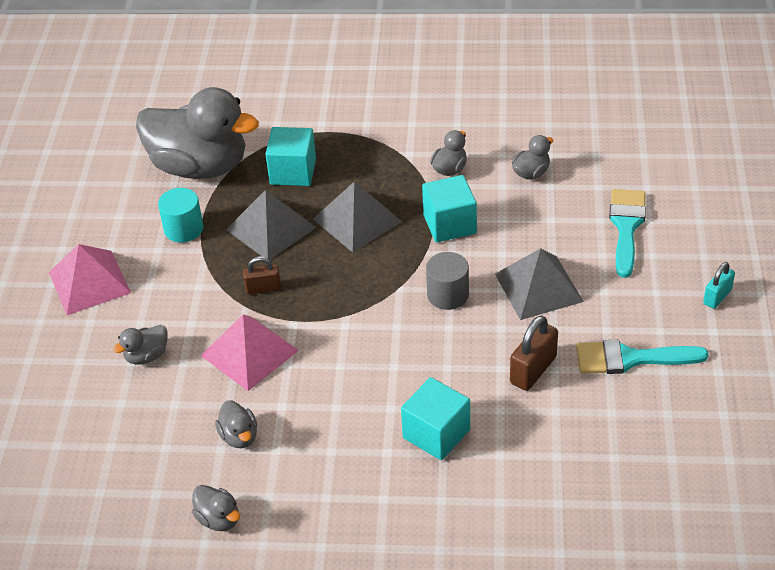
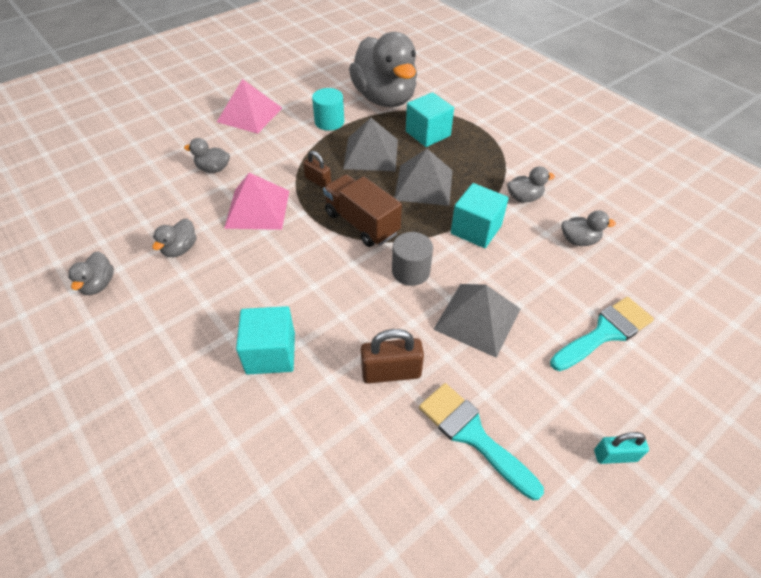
camera: 45 degrees right, 5 degrees up
none -> brown truck [323,175,402,247]

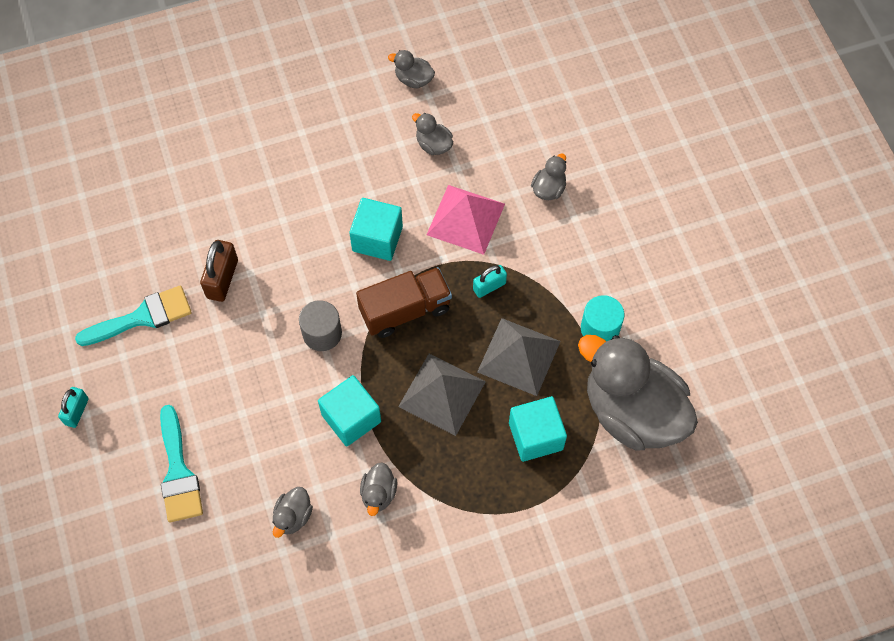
camera: 110 degrees right, 15 degrees up
pink pyramid [217,79,282,134] -> none
turquoise cube [236,306,295,375] -> turquoise cube moved to [349,198,403,261]
brown padlock [303,151,331,188] -> turquoise padlock [473,265,507,298]
grey duck [349,32,417,107] -> grey duck turned 45 degrees clockwise [578,335,698,451]
grey pyramid [433,284,520,358] -> none

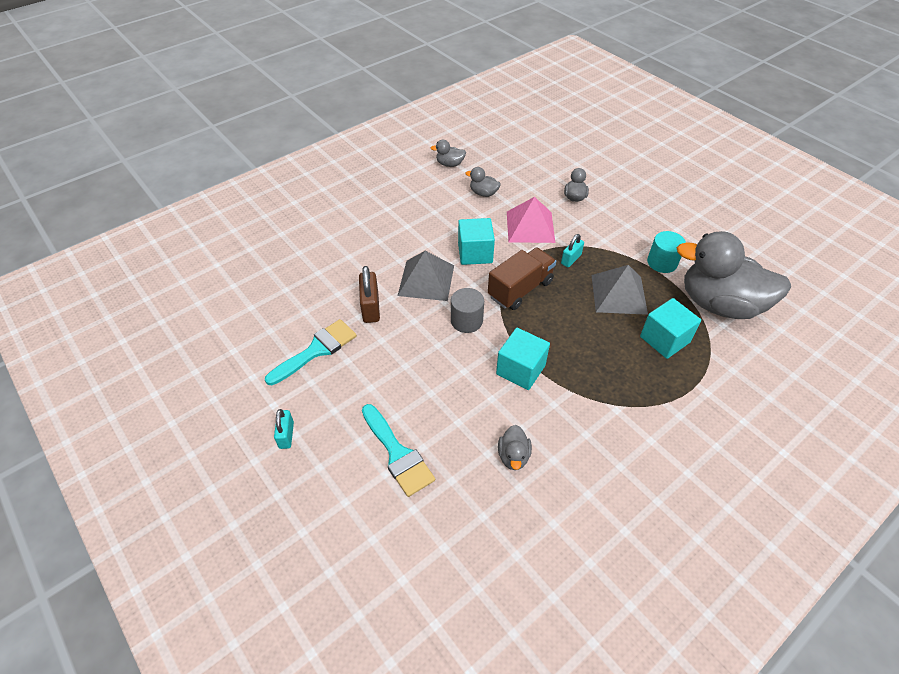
camera: 20 degrees left, 15 degrees down
grey duck [360,463,397,516] -> none
grey pyramid [398,354,486,436] -> grey pyramid moved to [398,251,454,301]

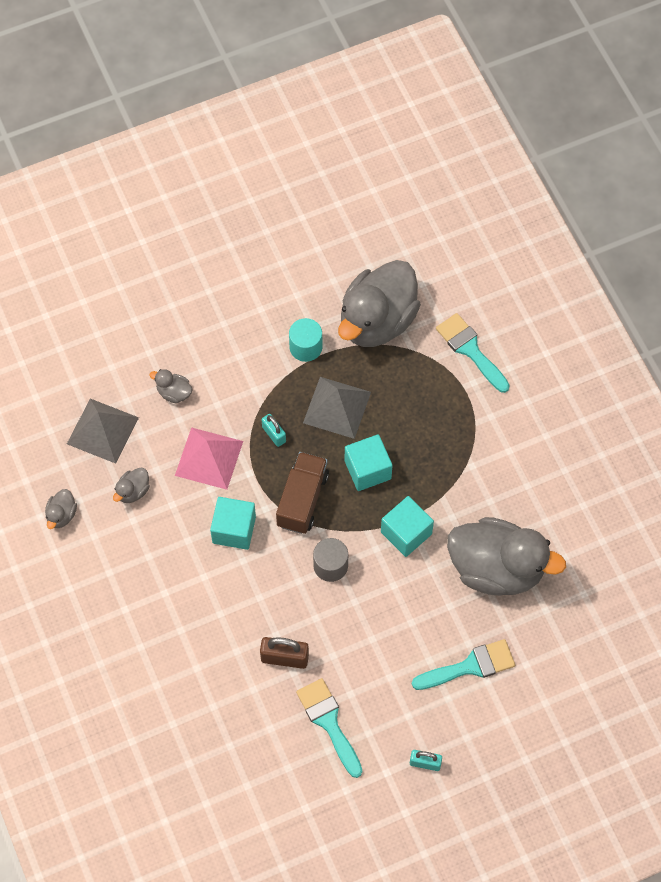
camera: 75 degrees left, 15 degrees up
grey pyramid [398,251,454,301] -> grey pyramid moved to [67,399,139,464]
brown truck [488,248,556,310] -> brown truck turned 45 degrees clockwise [276,452,329,534]
grey duck [498,425,532,470] -> grey duck [447,517,566,596], size x2.50
turquoise cube [640,298,701,359] -> turquoise cube moved to [345,434,393,491]
none -> turquoise brush [436,313,510,393]

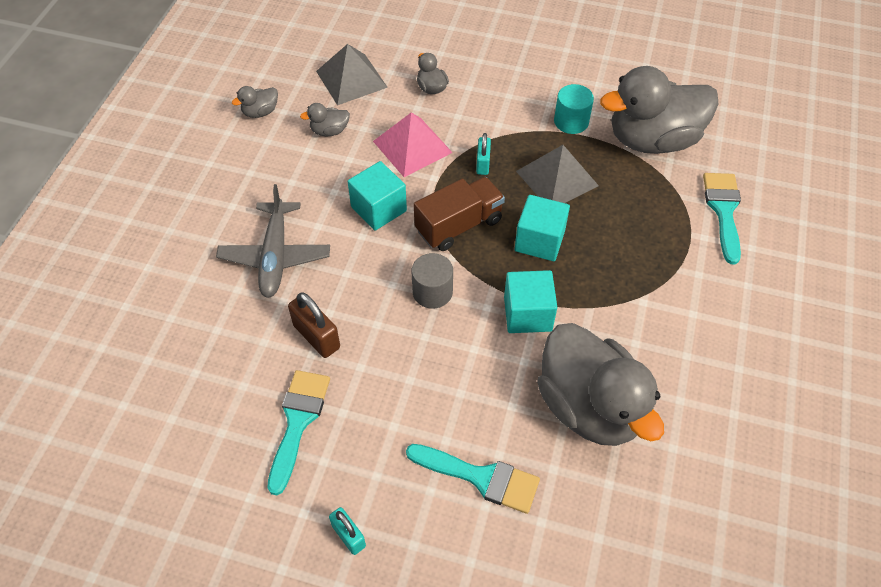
camera: 40 degrees right, 10 degrees down
none -> grey plane [216,184,330,298]

